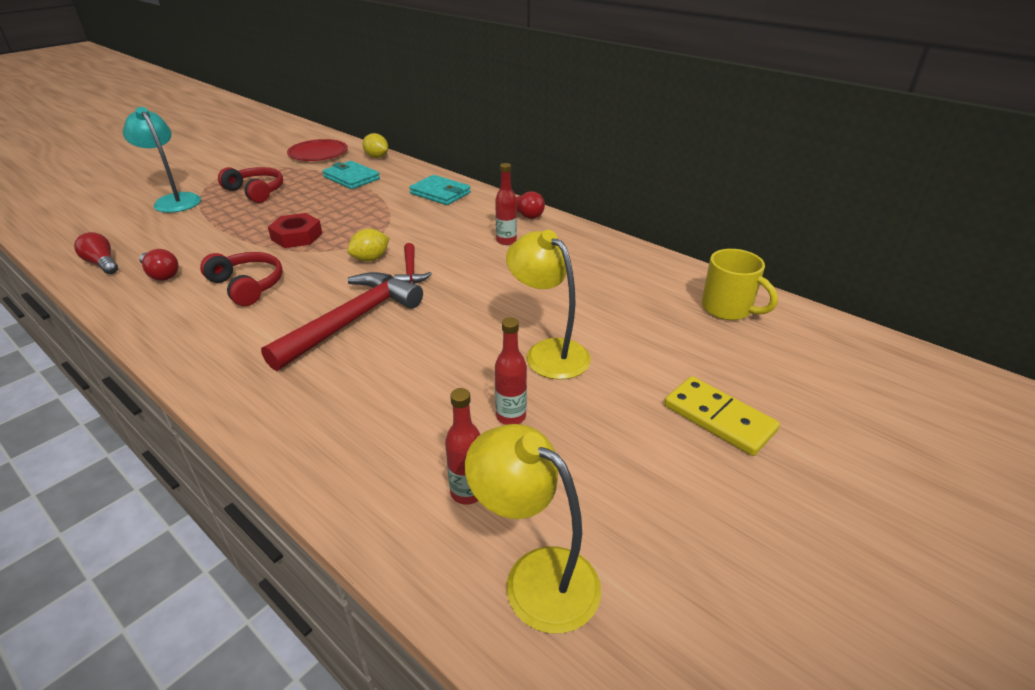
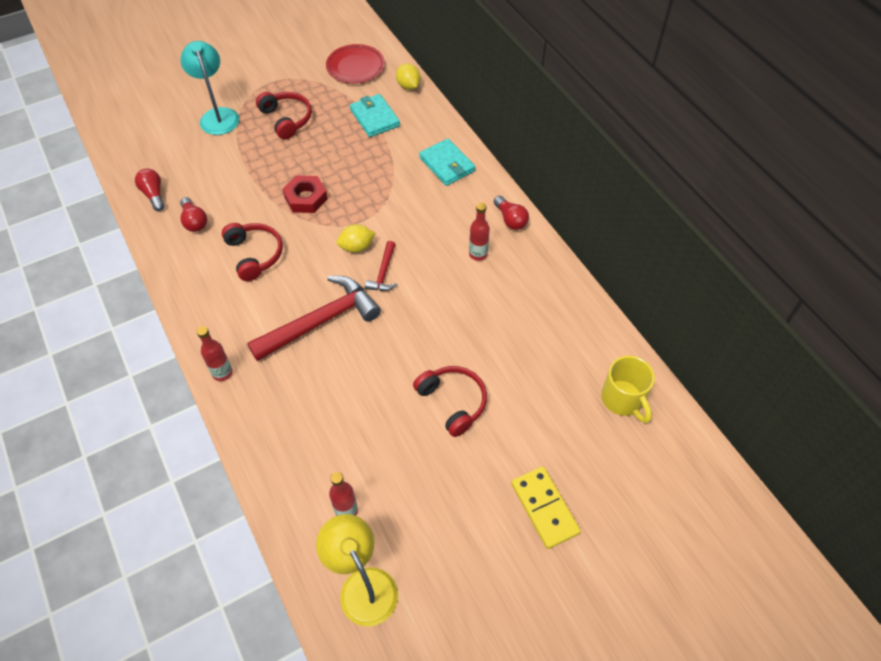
camera: 20 degrees right, 20 degrees up
red bottle [495,317,527,425] -> red bottle moved to [197,326,233,381]
yellow lamp [506,230,591,380] -> red headphones [413,366,487,437]

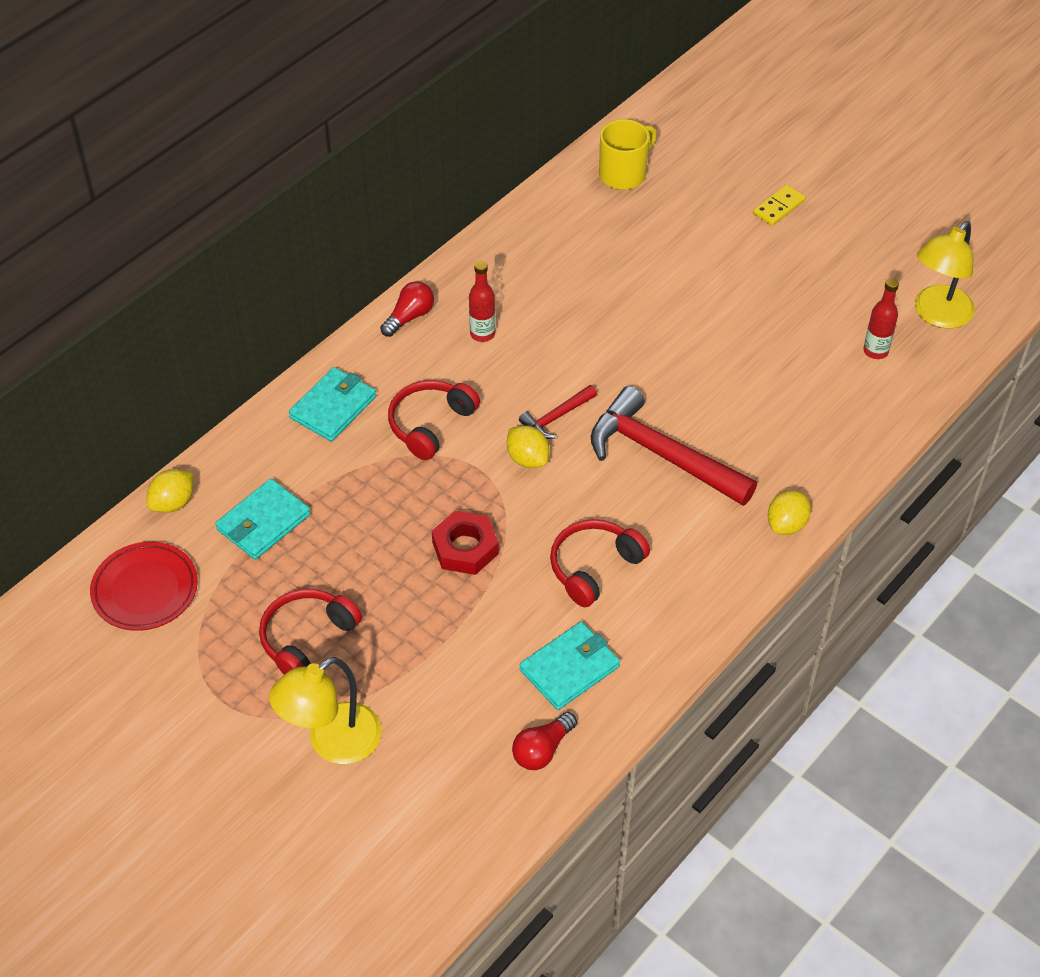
camera: 110 degrees left, 5 degrees down
turquoise lamp [180,41,239,135] -> yellow lamp [269,657,382,764]
red light bulb [180,197,207,232] -> turquoise wallet [520,622,620,710]
red bottle [197,326,233,381] -> yellow lemon [768,490,811,535]
red hammer [365,241,397,291] -> red hammer turned 150 degrees clockwise [519,385,597,439]
red headphones [413,366,487,437] -> red headphones moved to [388,380,480,460]
yellow domino [511,466,581,549] -> yellow domino [753,185,806,226], size x0.66

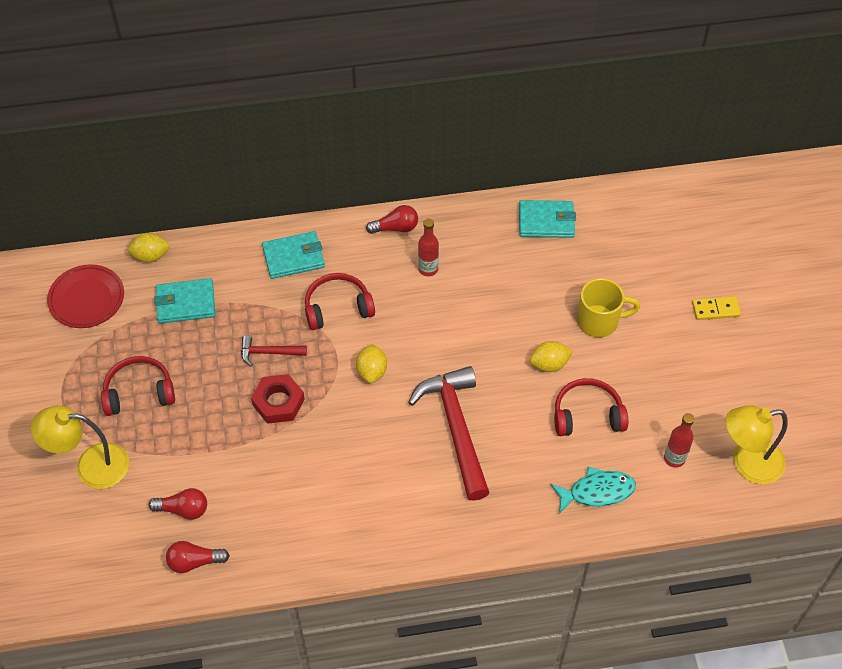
camera: 40 degrees right, 5 degrees up
red hammer [519,385,597,439] -> red hammer moved to [241,335,307,367]
turquoise wallet [520,622,620,710] -> turquoise wallet moved to [519,200,576,238]
red headphones [550,519,650,608] -> red headphones moved to [554,378,628,436]
yellow mug [599,119,657,190] -> yellow mug moved to [577,278,640,337]
yellow lemon [768,490,811,535] -> yellow lemon moved to [530,341,573,372]
none -> red light bulb [149,488,207,520]
none -> turquoise fish [550,467,636,514]

